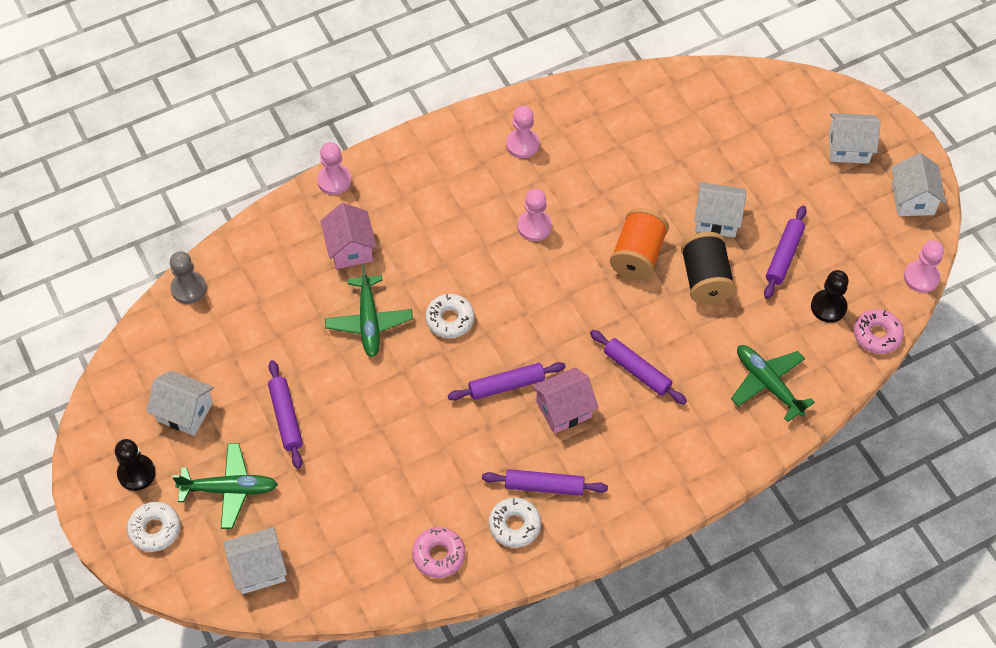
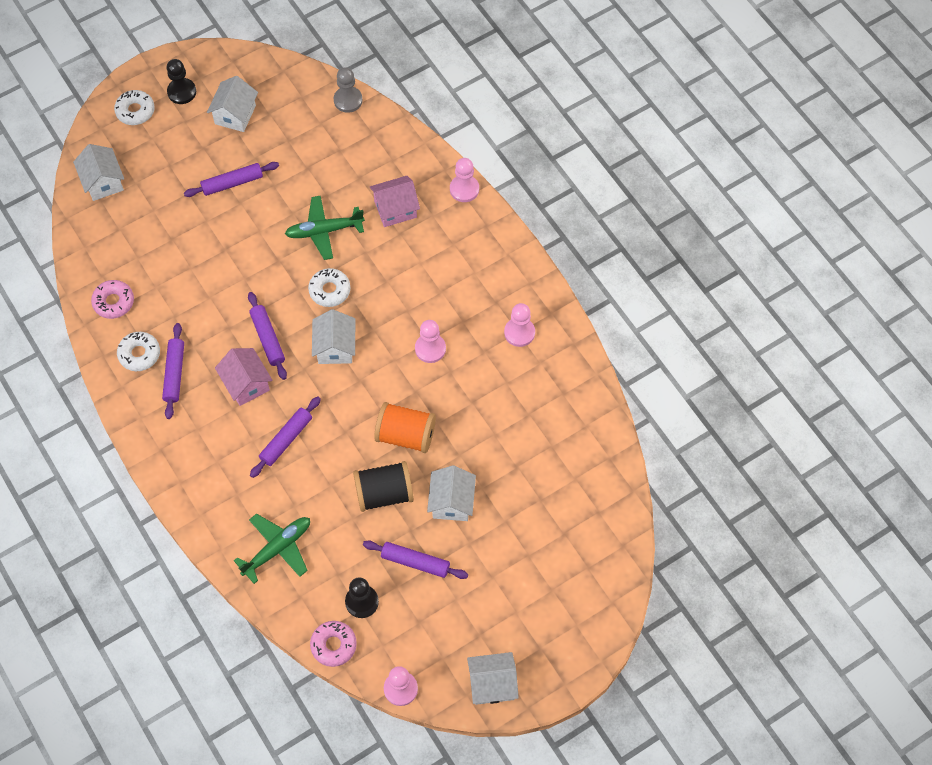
camera: 85 degrees right, 5 degrees up
green plane [172,443,278,529] -> none
white house [829,113,881,164] -> white house moved to [312,309,355,364]

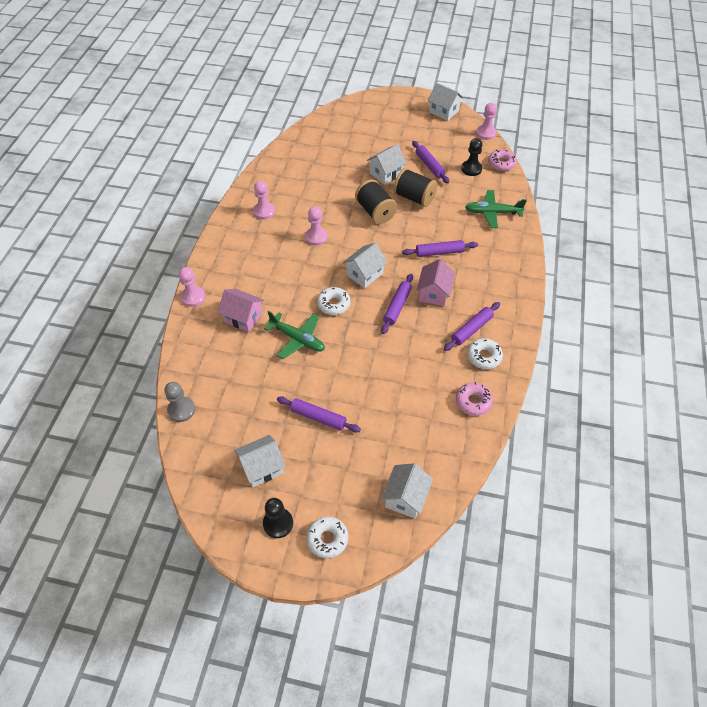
camera: 135 degrees left, 10 degrees down
orange spool [374,402,436,453] -> black spool [355,179,397,224]

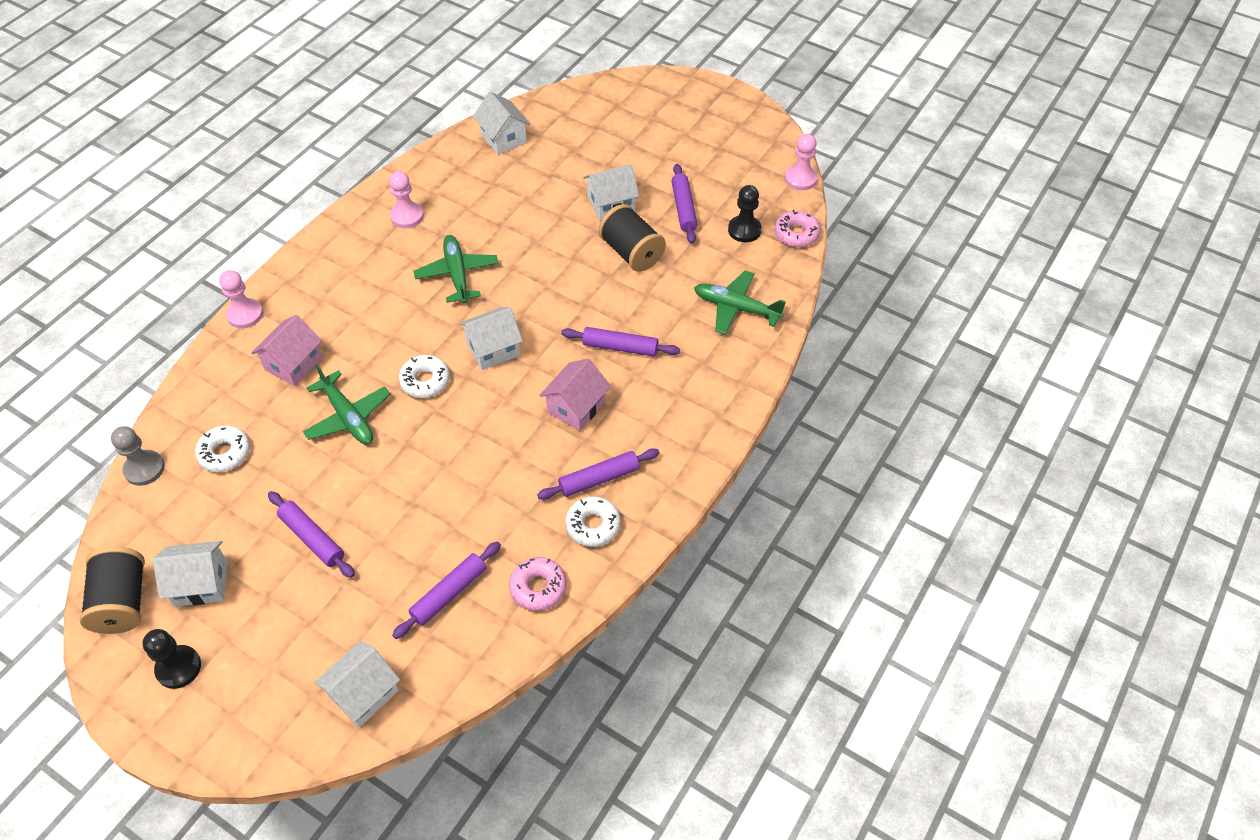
camera: 20 degrees right, 0 degrees up
pink house [218,289,264,332] -> pink house turned 75 degrees clockwise [251,315,322,386]
pink pawn [305,206,328,245] -> green plane [414,235,498,303]
white donut [306,516,348,559] -> white donut moved to [195,425,250,472]
black spool [355,179,397,224] -> black spool moved to [80,546,145,634]
purple rolling pin [381,274,413,334] -> purple rolling pin moved to [392,541,501,639]
white house [428,83,464,121] -> white house moved to [473,92,530,155]

